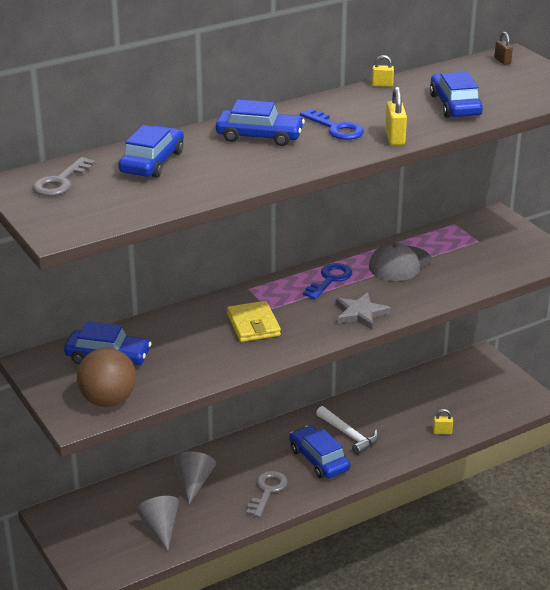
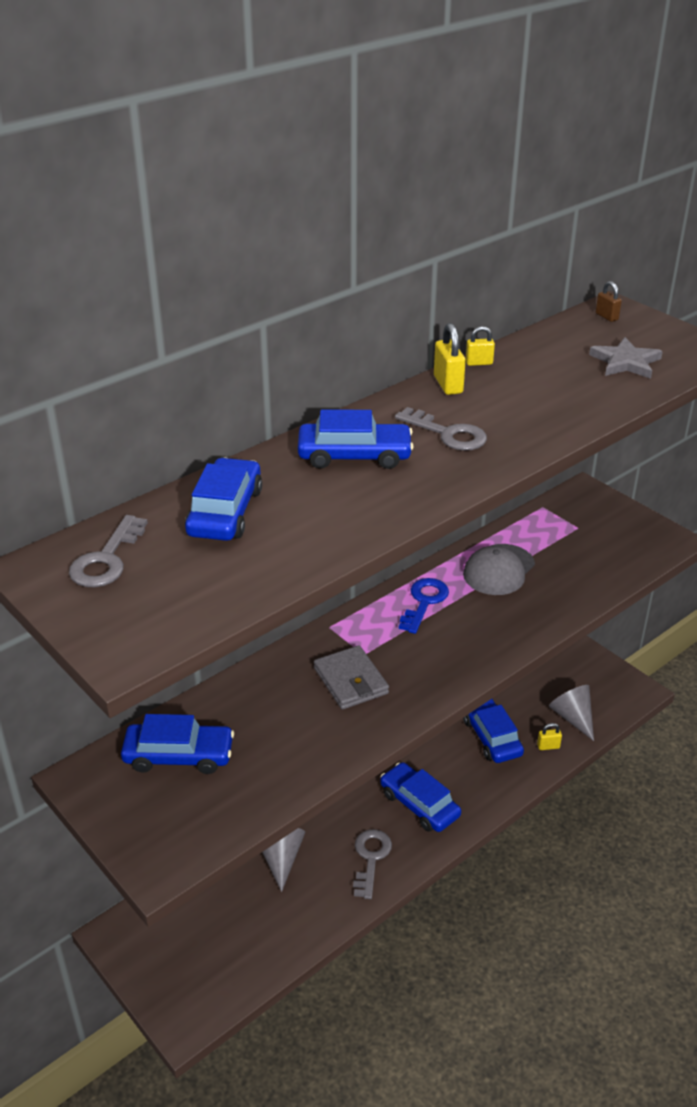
camera: 10 degrees left, 5 degrees up
brown ball [77,348,136,407] -> none
grey cone [136,496,179,551] -> grey cone moved to [549,685,594,741]
yellow wallet [227,301,281,342] -> grey wallet [314,645,389,710]
blue key [300,108,364,140] -> grey key [395,407,487,451]
white hammer [316,406,379,455] -> none
grey star [336,292,391,329] -> grey star moved to [589,337,663,379]
yellow padlock [385,86,407,145] -> yellow padlock moved to [434,323,466,395]
blue car [430,72,483,118] -> blue car moved to [463,699,524,763]

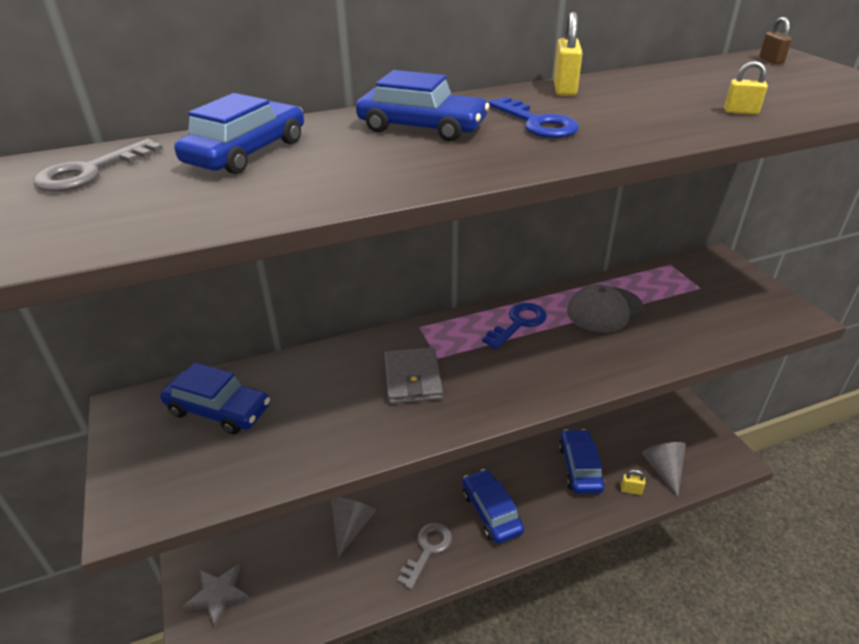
camera: 20 degrees right, 0 degrees up
grey key [395,407,487,451] -> blue key [488,97,579,138]
yellow padlock [466,326,495,366] -> yellow padlock moved to [724,61,768,115]
grey star [589,337,663,379] -> grey star moved to [182,564,250,628]

